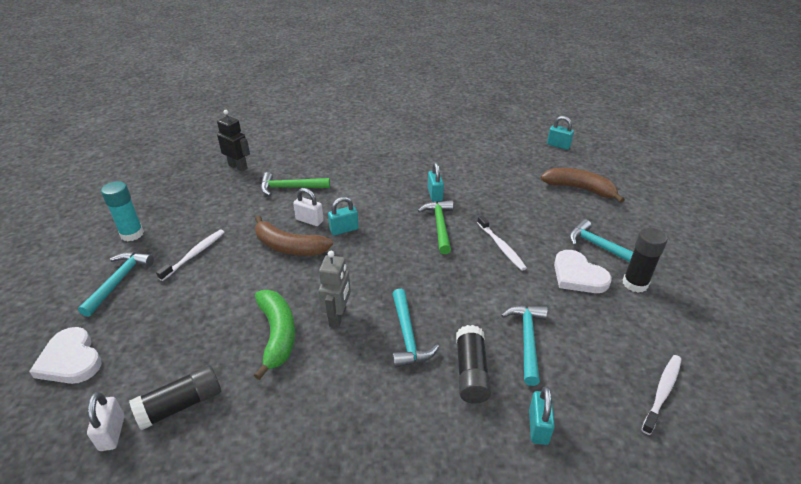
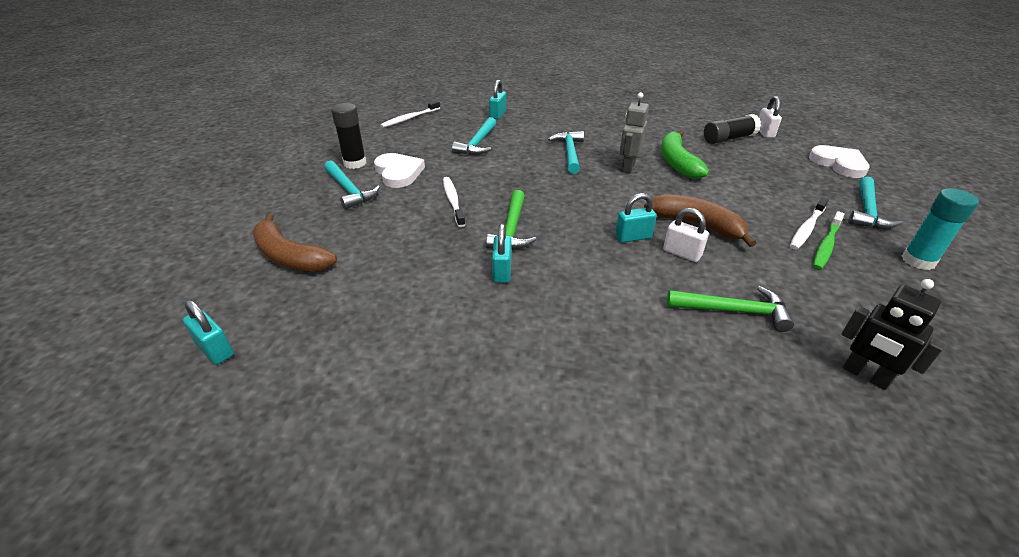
camera: 170 degrees left, 0 degrees up
black glue stick [456,325,491,404] -> none
none -> green toothbrush [813,211,845,270]

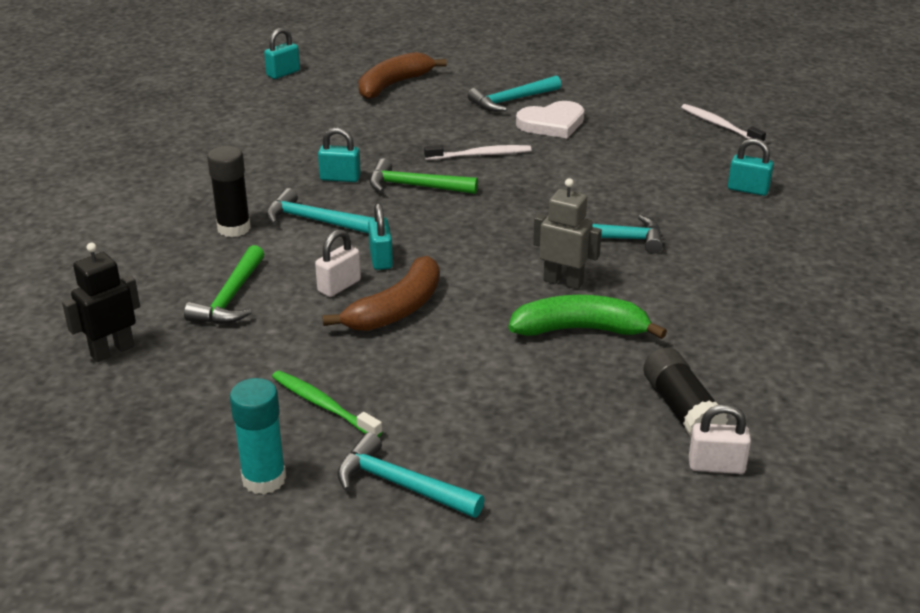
camera: 95 degrees right, 5 degrees down
black glue stick [331,103,367,169] -> black glue stick moved to [207,146,251,237]
turquoise hammer [452,117,496,155] -> turquoise hammer moved to [266,188,373,234]
white toothbrush [790,197,829,250] -> none
white heart [809,145,870,178] -> none

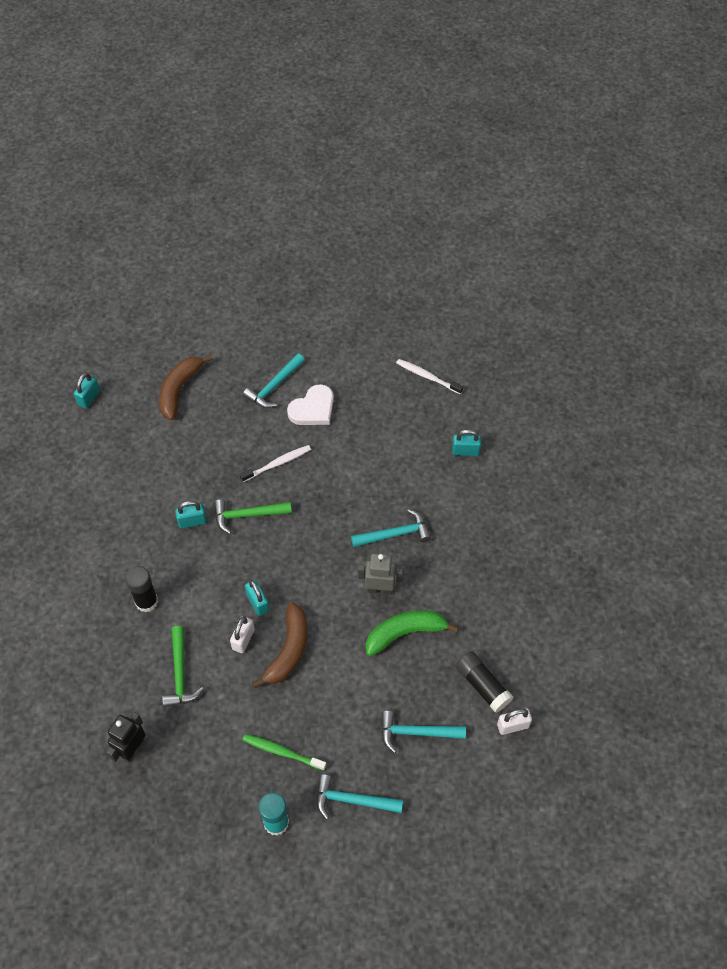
camera: 20 degrees left, 25 degrees up
turquoise hammer [266,188,373,234] -> turquoise hammer moved to [381,711,466,753]

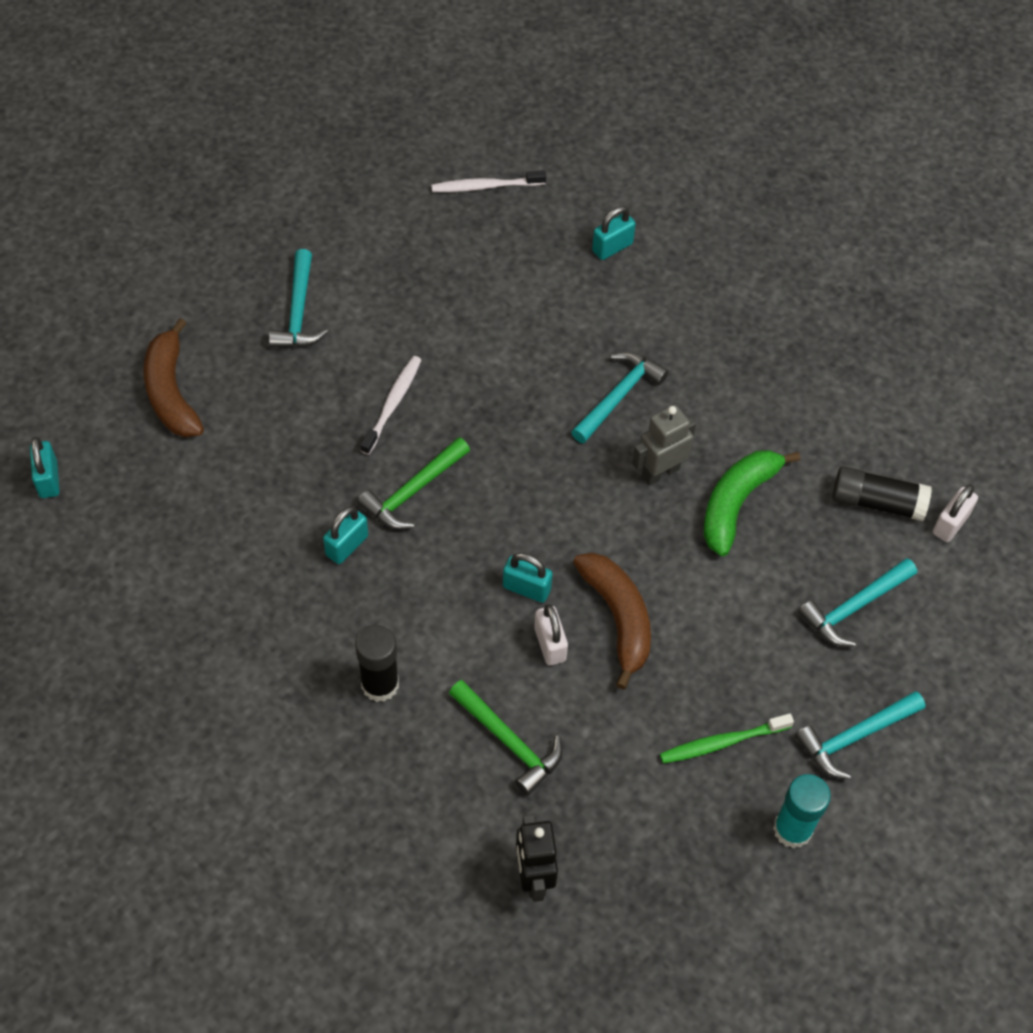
camera: 40 degrees left, 0 degrees up
white heart [287,384,334,425] -> none

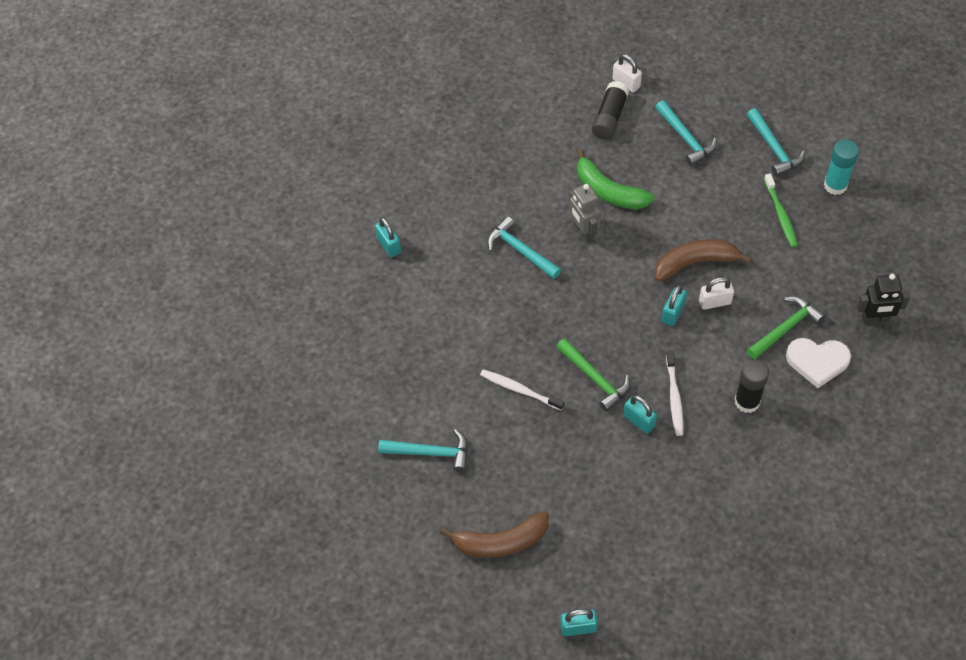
camera: 80 degrees left, 0 degrees up
white toothbrush [431,170,546,192] -> white toothbrush moved to [666,350,683,436]
none -> white heart [786,338,851,388]

